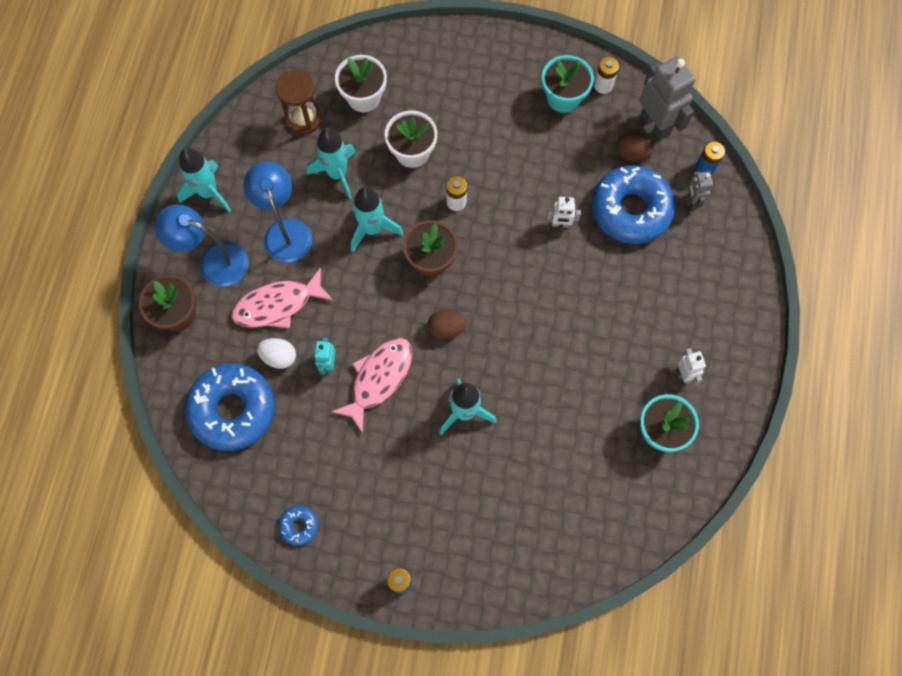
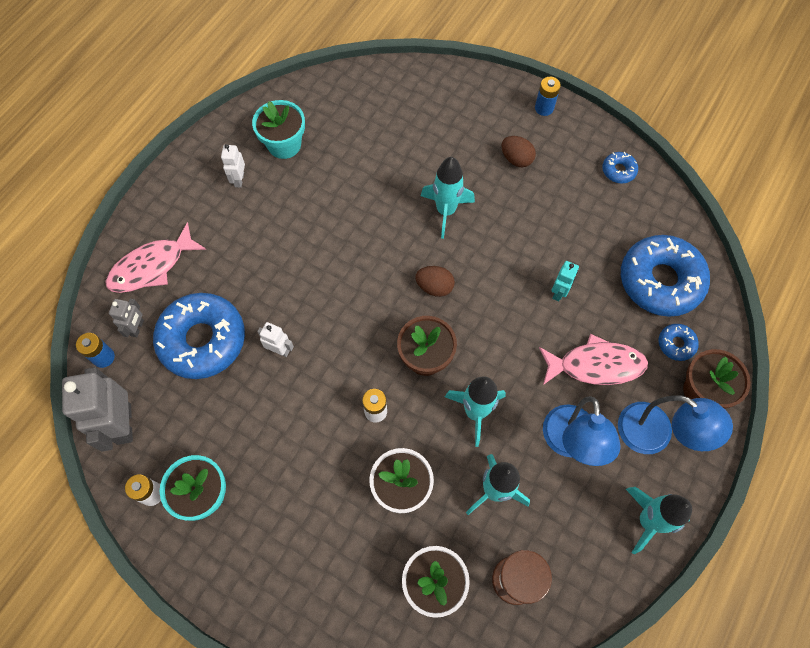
camera: 160 degrees left, 5 degrees down
white egg [257,338,296,369] -> none
pink fish [331,338,412,433] -> pink fish moved to [105,222,206,293]
brown egg [616,132,654,161] -> brown egg moved to [501,136,536,167]
none -> blue donut [659,324,699,361]

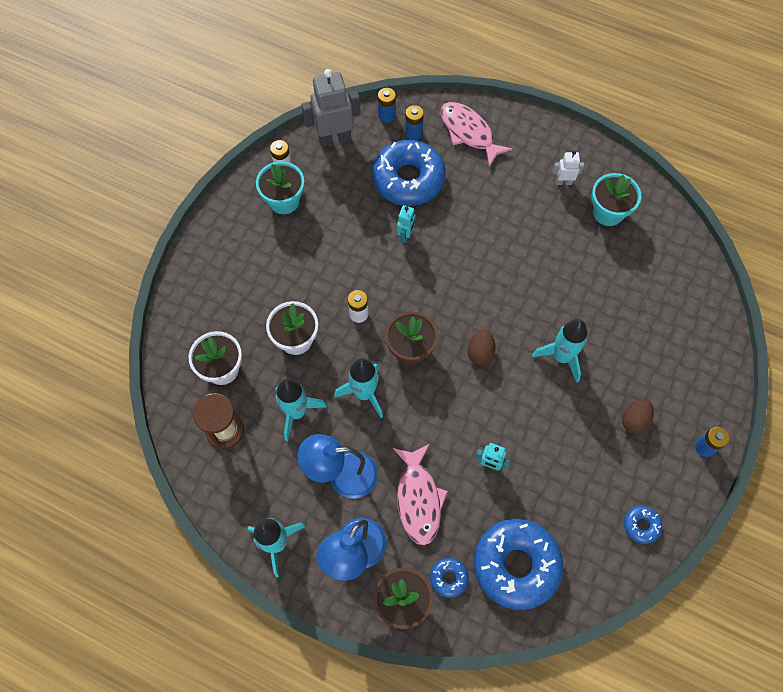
camera: 85 degrees right, 0 degrees up
grey robot [109,299,144,337] -> blue battery [405,105,424,140]
white robot [257,322,294,357] -> turquoise robot [397,205,415,243]

